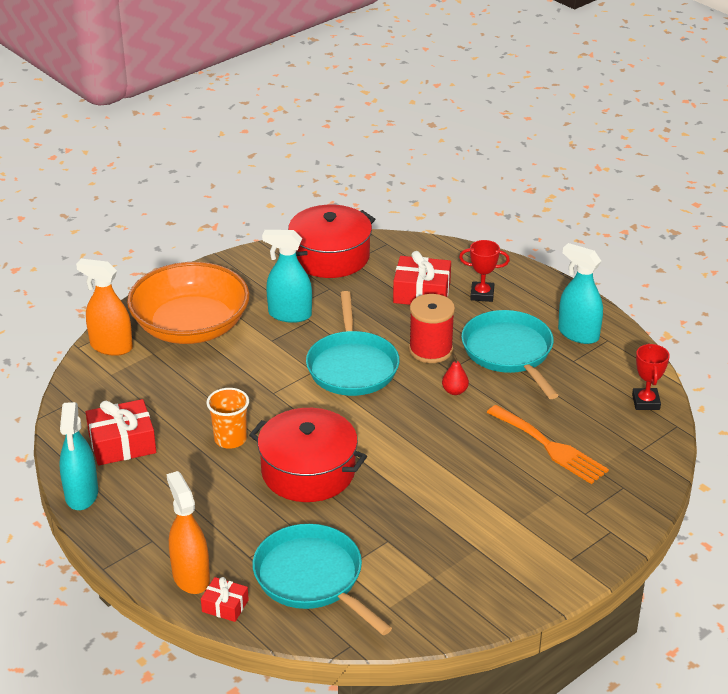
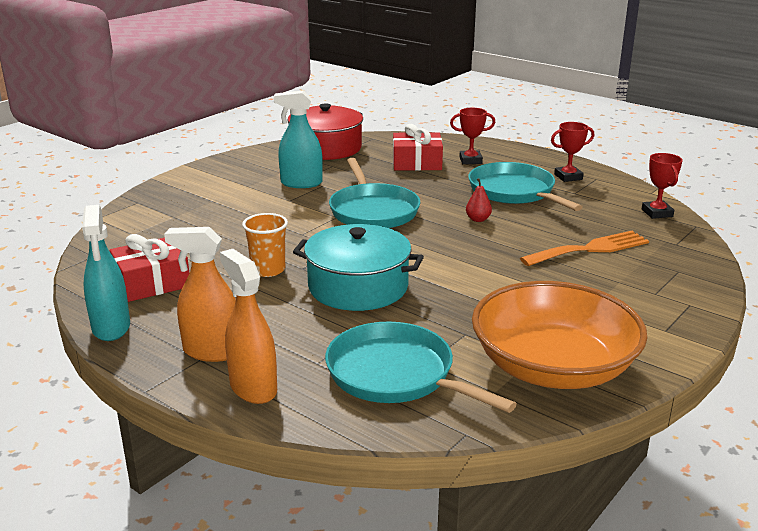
camera: 10 degrees left, 10 degrees down
orange spray bottle [76,259,133,356] -> orange spray bottle moved to [164,227,236,362]
orange bowl [127,262,250,344] -> orange bowl moved to [472,281,647,389]
red gift [201,577,249,622] -> none
red pot [249,408,367,502] -> turquoise pot [293,224,424,311]
red spool [409,294,455,363] -> none
orange fork [487,405,609,484] -> orange fork turned 60 degrees counterclockwise [520,231,649,266]
turquoise spray bottle [558,243,603,344] -> red trophy [551,122,594,182]

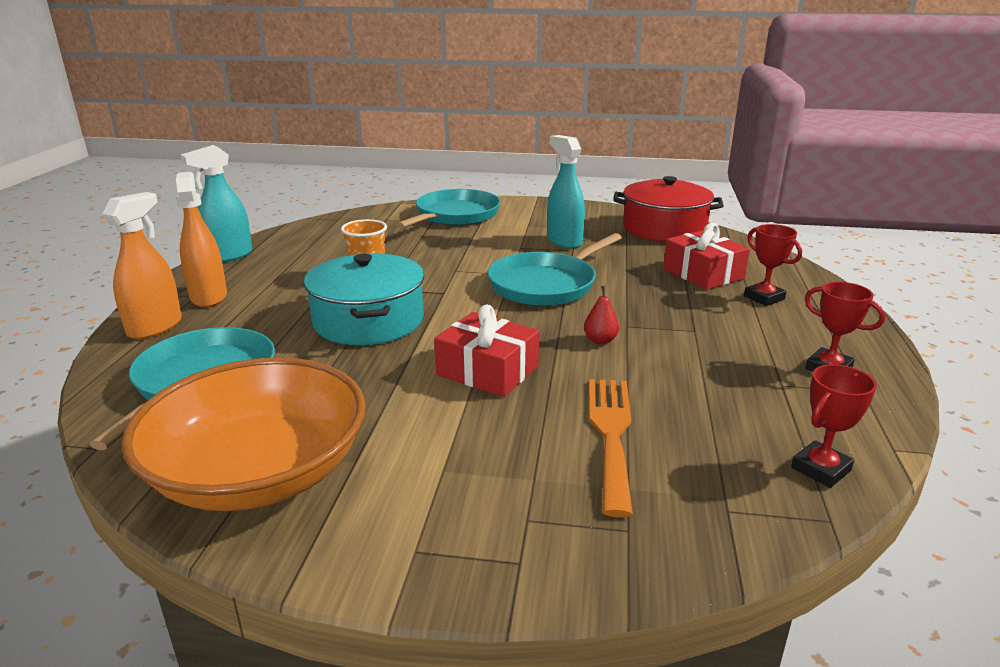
camera: 60 degrees right, 0 degrees up
red gift [110,234,189,302] -> red gift moved to [434,304,539,397]
turquoise pan [468,162,583,211] -> turquoise pan moved to [396,189,501,228]
orange fork [520,231,649,266] -> orange fork turned 120 degrees counterclockwise [589,379,633,517]

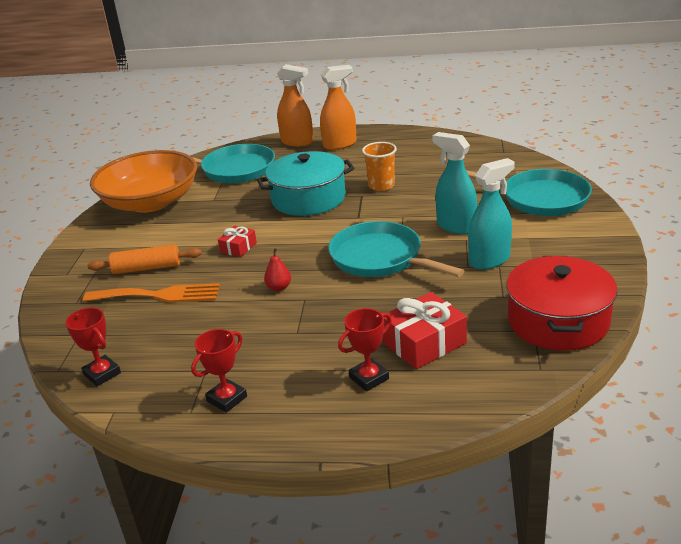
camera: 90 degrees right, 5 degrees up
turquoise spray bottle [181,145,252,263] -> turquoise spray bottle moved to [432,132,477,234]
red gift [434,304,539,397] -> red gift [218,226,257,257], size x0.56
none -> orange rolling pin [87,244,202,274]

